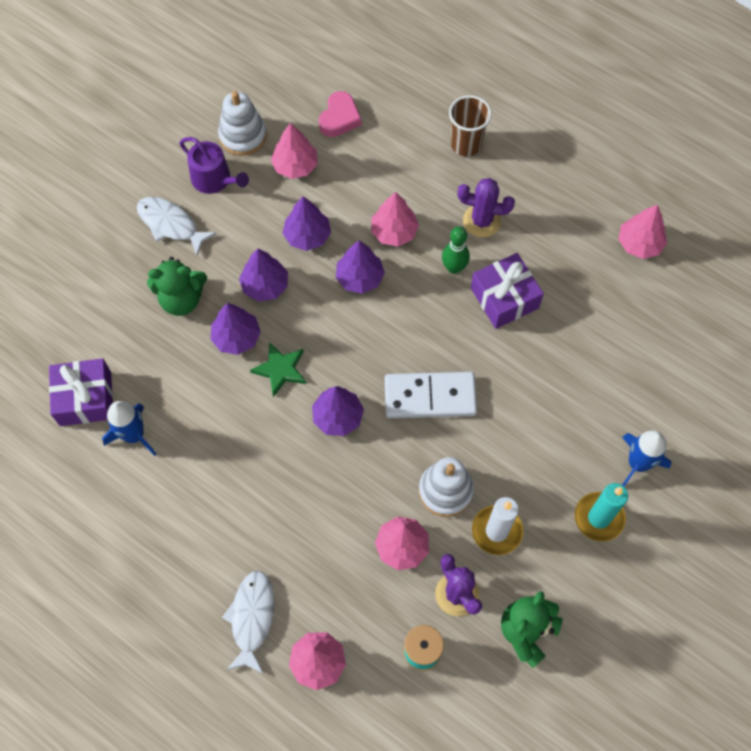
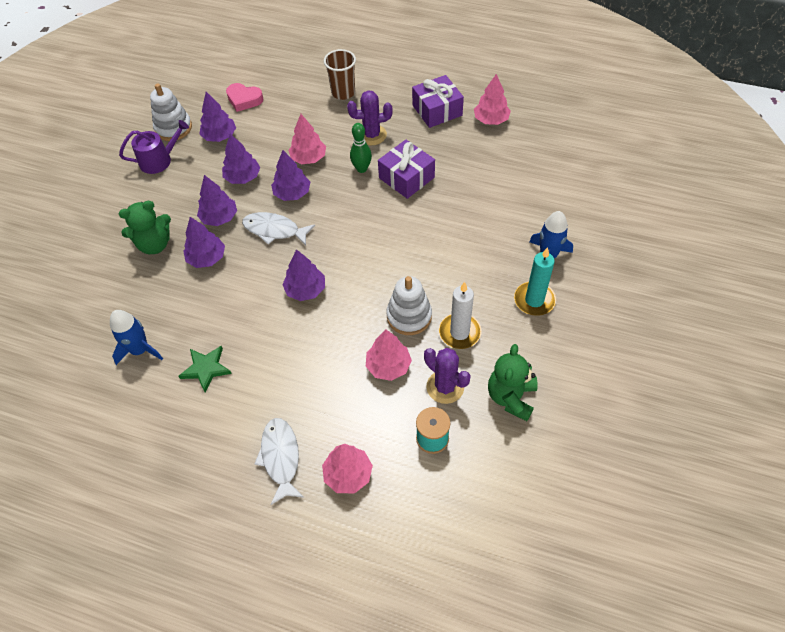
camera: 15 degrees left, 10 degrees down
purple gift [49,358,113,426] -> purple gift moved to [412,75,464,128]
white fish [137,197,217,256] -> white fish moved to [242,212,315,246]
purple watering can [179,137,249,194] -> purple watering can turned 45 degrees counterclockwise [119,120,189,174]
green star [250,342,306,397] -> green star moved to [178,346,232,393]
pink tree [271,123,318,179] -> purple tree [199,92,236,142]
pink heart [319,91,361,137] -> pink heart turned 105 degrees clockwise [226,83,264,112]
white domino [385,372,477,418] -> none

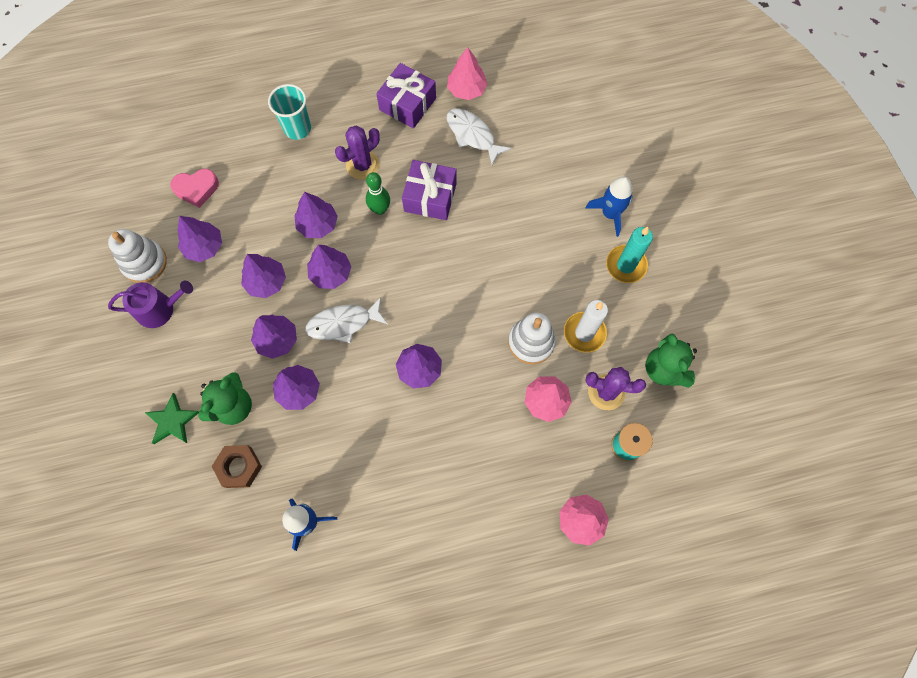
camera: 35 degrees left, 15 degrees up
purple watering can [119,120,189,174] -> purple watering can turned 45 degrees clockwise [108,281,193,328]
green star [178,346,232,393] -> green star moved to [145,393,199,444]
white fish [255,418,304,505] -> white fish moved to [447,108,511,165]
pink tree [289,114,326,164] -> purple tree [294,192,338,238]
brown cup [324,49,356,100] -> turquoise cup [268,84,311,140]
none -> brown nut [211,445,262,488]

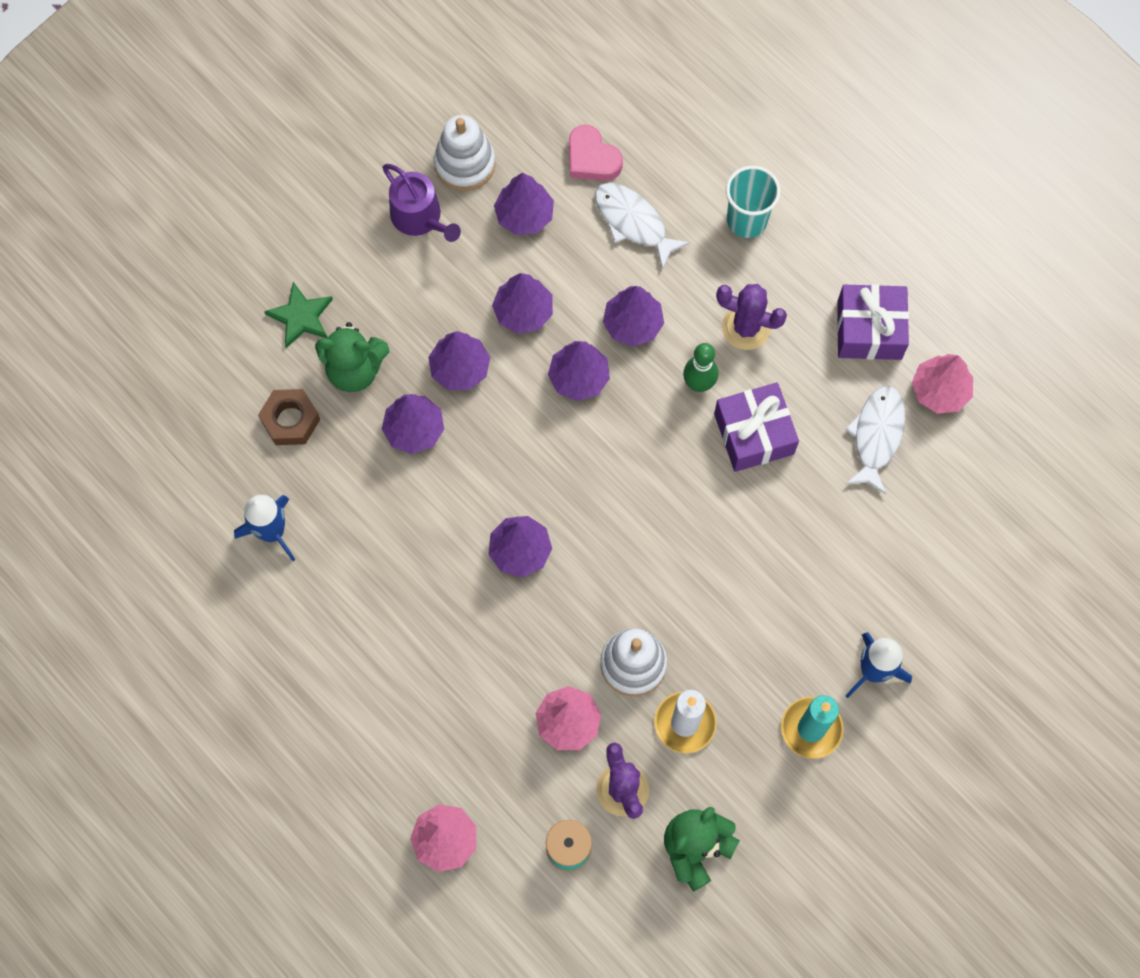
camera: 60 degrees right, 0 degrees up
white fish [305,297,388,343] -> white fish moved to [595,183,690,269]

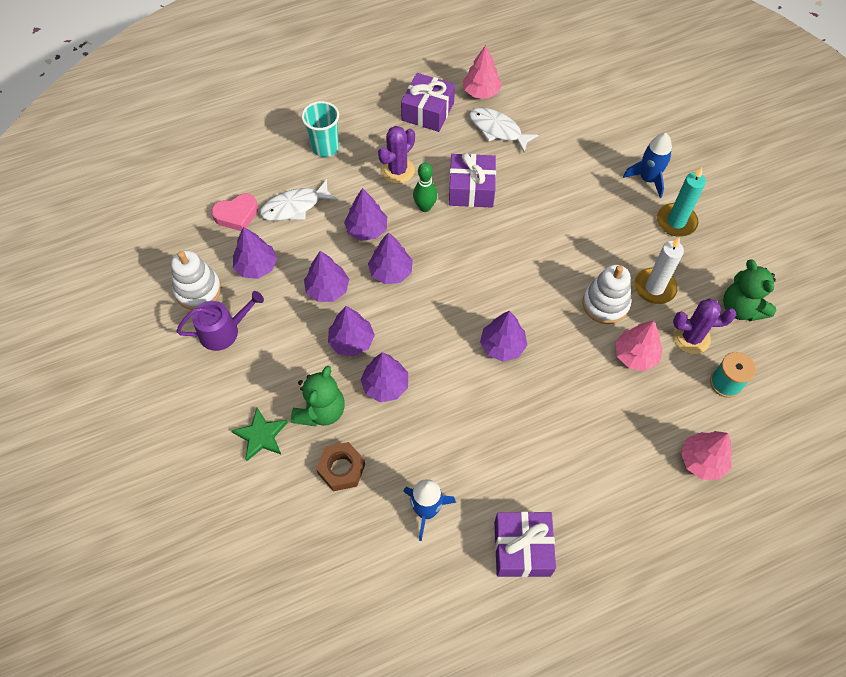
camera: 70 degrees left, 10 degrees down
none -> purple gift [494,512,556,577]

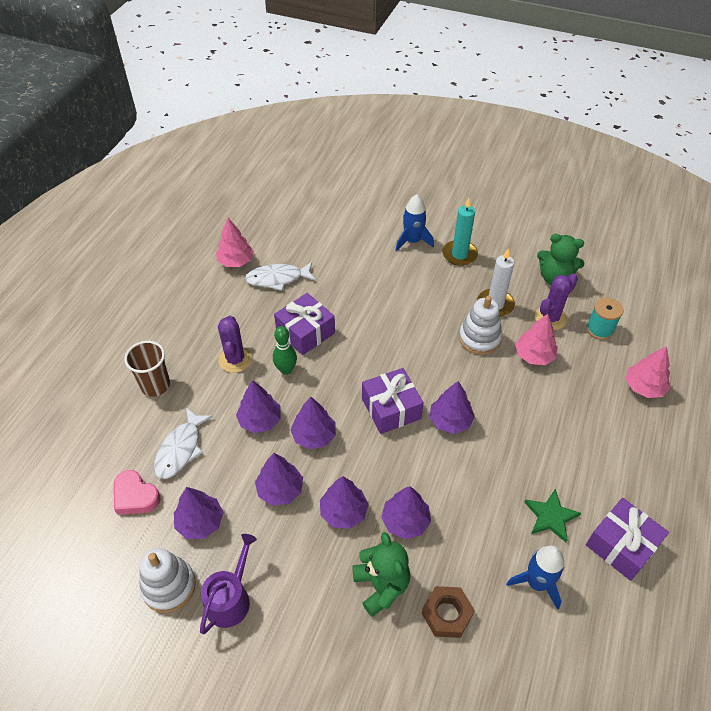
camera: 45 degrees left, 10 degrees down
pink heart [211,193,258,231] -> pink heart turned 105 degrees clockwise [114,470,161,515]
green star [231,408,288,461] -> green star moved to [524,489,581,542]
turquoise cup [302,101,339,157] -> brown cup [124,341,170,397]
purple gift [401,73,455,132] -> purple gift moved to [362,368,424,434]

